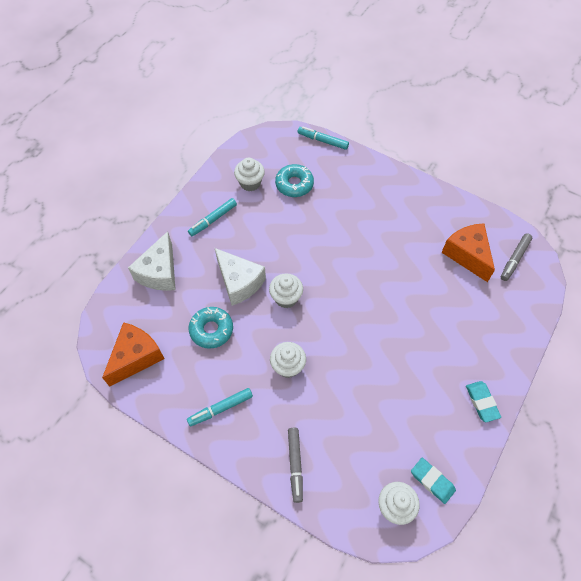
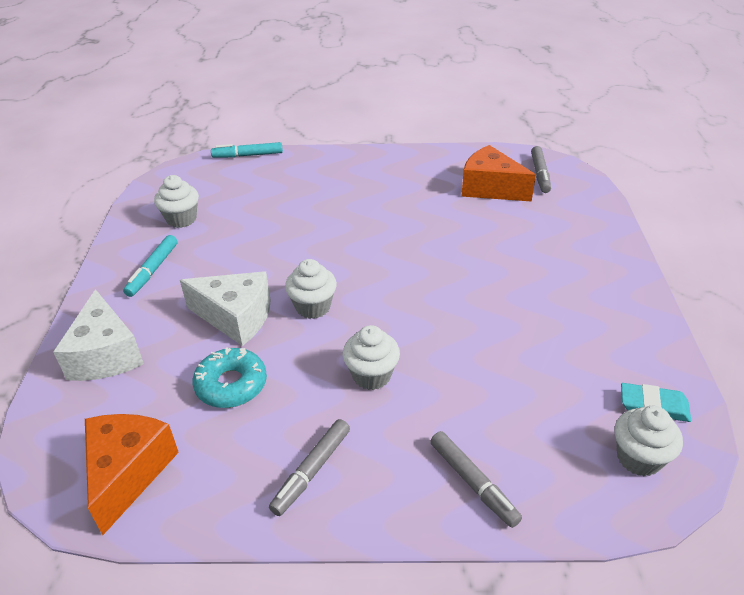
camera: 30 degrees left, 20 degrees down
turquoise marker [187,388,253,426] -> grey marker [269,419,350,516]
turquoise donut [275,164,314,197] -> none
turquoise eraser [466,381,501,422] -> none

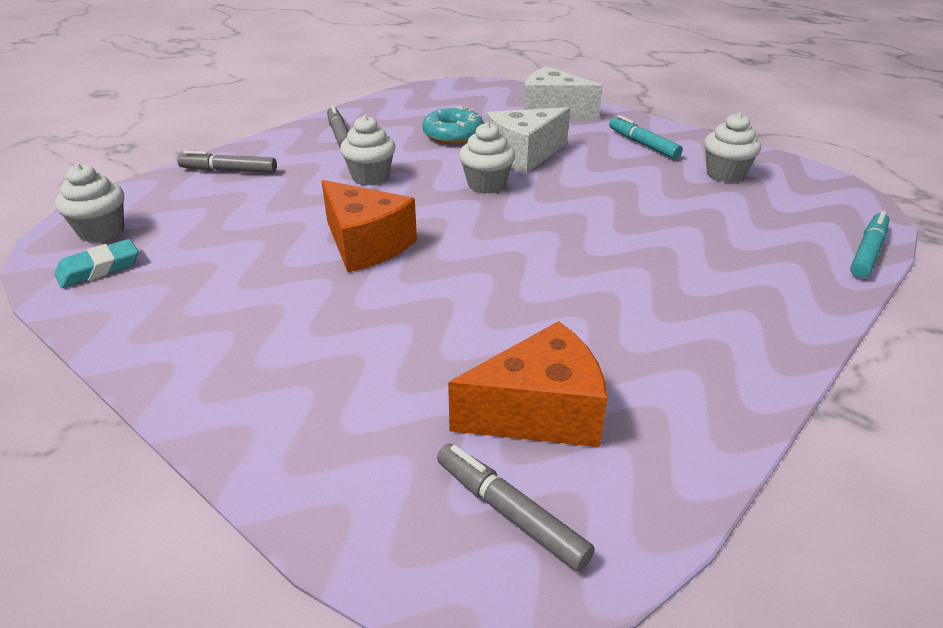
camera: 130 degrees right, 5 degrees down
orange cheese [85,414,179,535] -> orange cheese moved to [322,180,417,272]

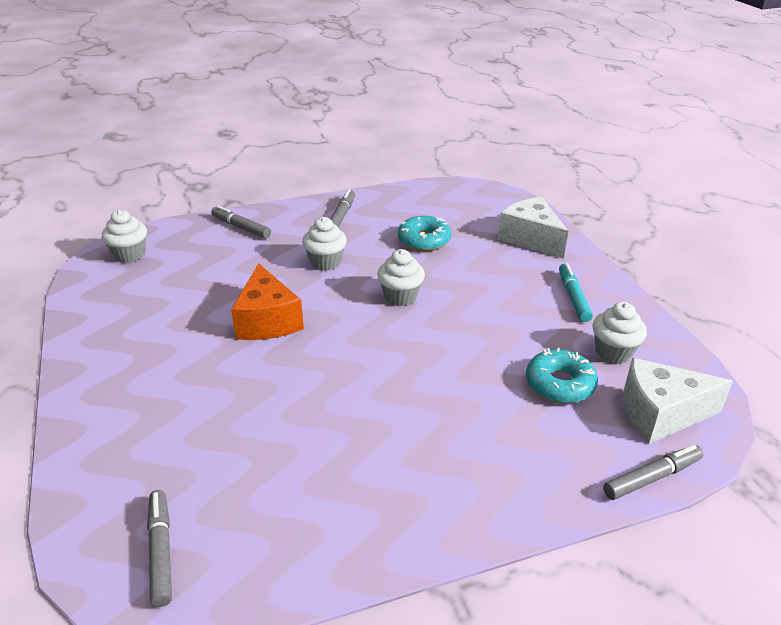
camera: 30 degrees right, 0 degrees up
turquoise eraser [54,239,139,288] -> none
orange cheese [448,321,607,447] -> none
white cheese [487,107,570,173] -> white cheese moved to [624,358,733,444]
turquoise marker [850,211,889,278] -> grey marker [603,445,703,500]
none -> turquoise donut [526,348,598,403]

